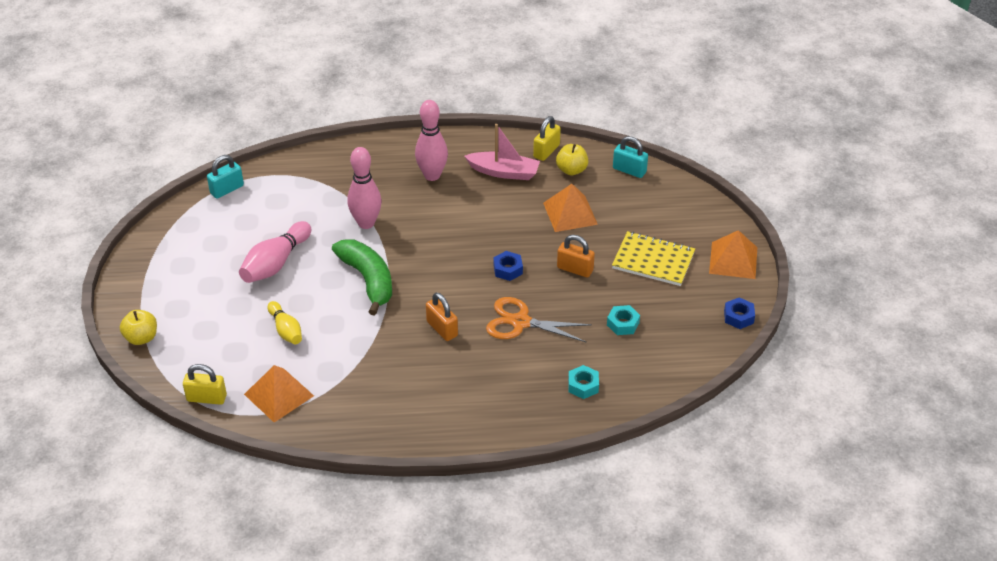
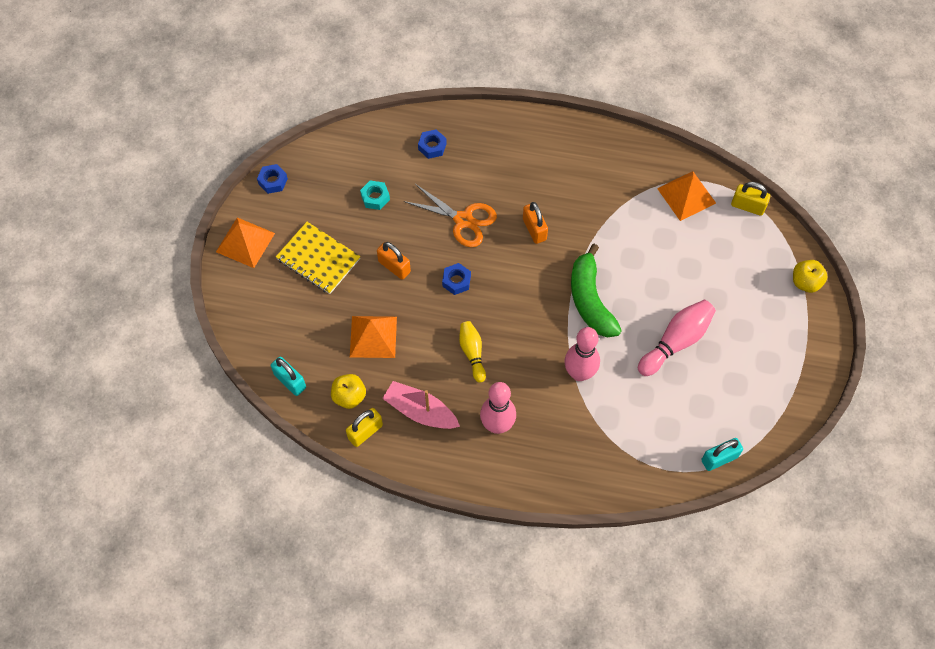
camera: 165 degrees left, 20 degrees up
yellow bowling pin [267,301,302,344] -> yellow bowling pin moved to [459,321,486,382]
turquoise nut [568,365,599,399] -> blue nut [418,129,447,159]

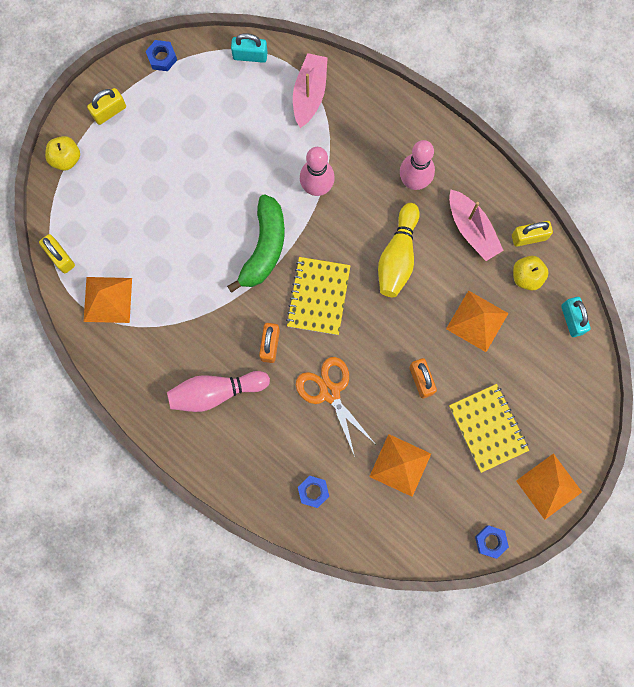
camera: 150 degrees left, 15 degrees up
turquoise nut [360,180,390,210] -> orange pyramid [369,434,431,497]
blue nut [442,263,471,295] -> blue nut moved to [146,40,177,71]
yellow bowling pin [459,321,486,382] -> yellow bowling pin [378,203,420,297], size x1.58
pink bowling pin [638,300,716,376] -> pink bowling pin moved to [167,371,270,412]
none -> yellow padlock [87,88,126,125]
none -> yellow notebook [286,257,350,335]
none -> pink boat [293,53,328,128]

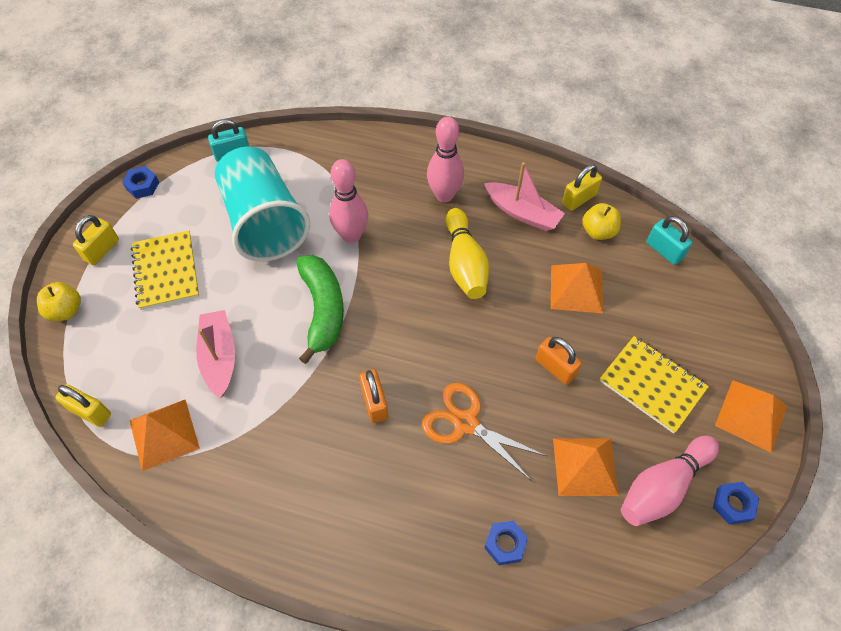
camera: 25 degrees left, 20 degrees down
pink bowling pin [167,371,270,412] -> pink bowling pin moved to [621,436,719,526]
yellow notebook [286,257,350,335] -> yellow notebook moved to [131,231,199,310]
pink boat [293,53,328,128] -> pink boat moved to [196,310,235,398]
none -> turquoise cup [215,146,310,262]

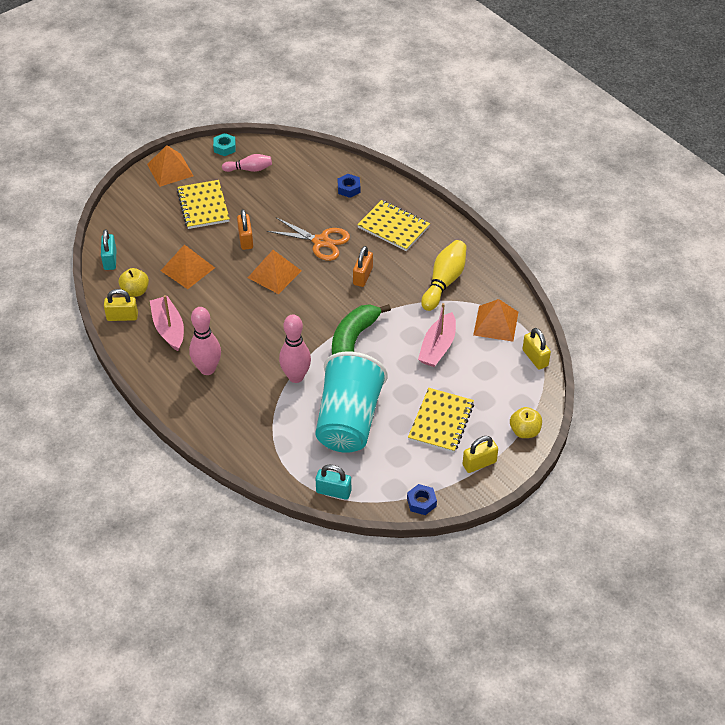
camera: 145 degrees left, 10 degrees down
orange scissors [422,383,546,480] -> orange scissors turned 45 degrees counterclockwise [267,218,350,261]
yellow bowling pin [446,208,489,299] -> yellow bowling pin moved to [421,240,467,311]
orange pyramid [553,438,619,496] -> orange pyramid moved to [248,250,302,294]
pink bowling pin [621,436,719,526] -> pink bowling pin [222,154,272,172], size x0.63
blue nut [713,482,759,525] -> turquoise nut [213,133,236,156]
none -> yellow notebook [357,200,430,251]

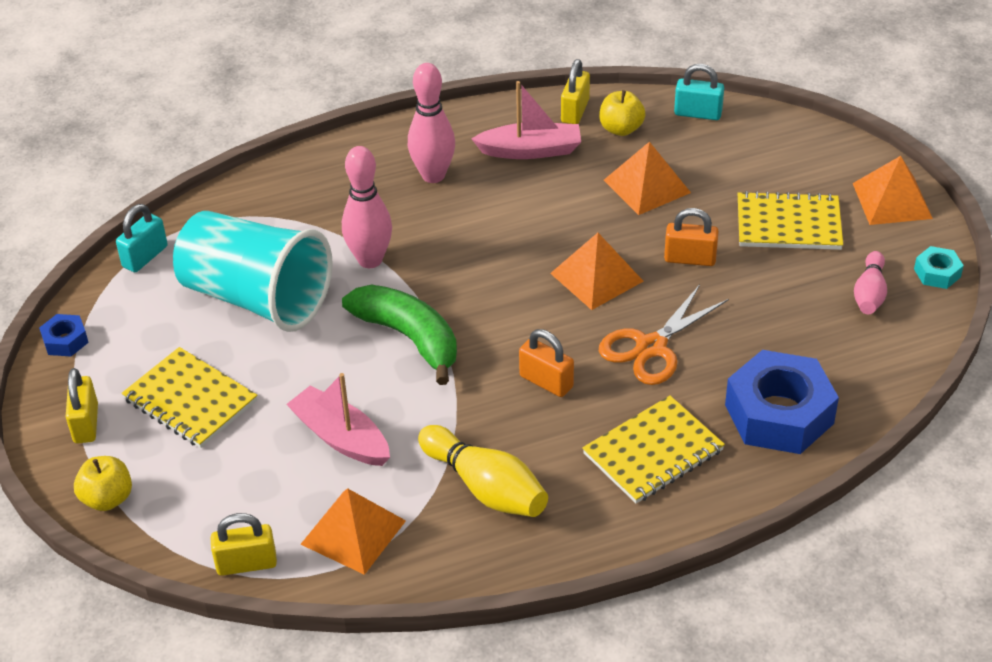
camera: 110 degrees right, 5 degrees down
blue nut [338,174,360,198] -> blue nut [725,350,839,454], size x2.18

